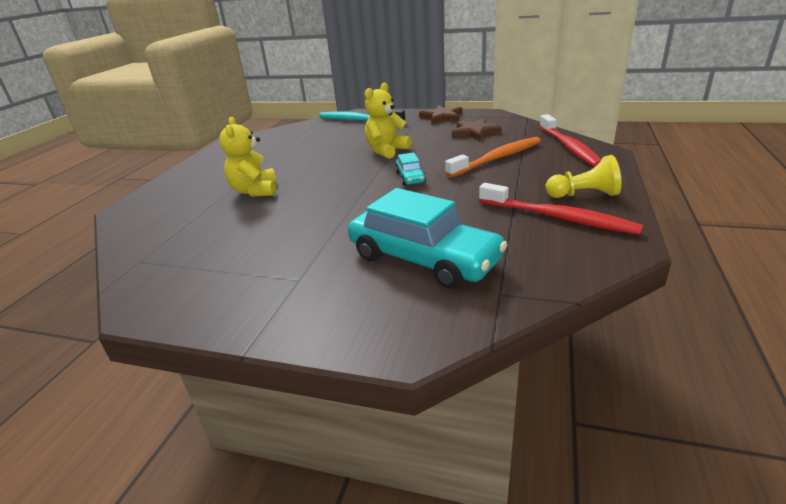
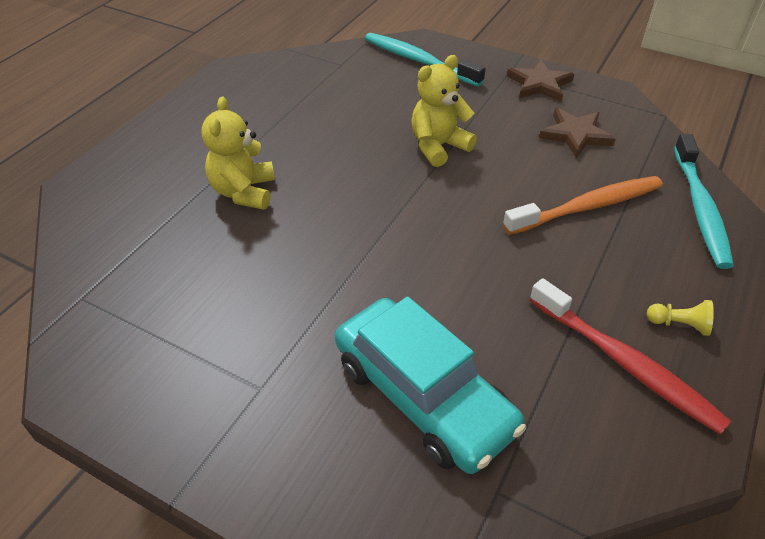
camera: 10 degrees right, 15 degrees up
turquoise car [395,152,426,186] -> none
red toothbrush [539,114,601,167] -> turquoise toothbrush [674,134,734,269]
yellow pawn [546,155,622,198] -> yellow pawn [647,300,714,336], size x0.62

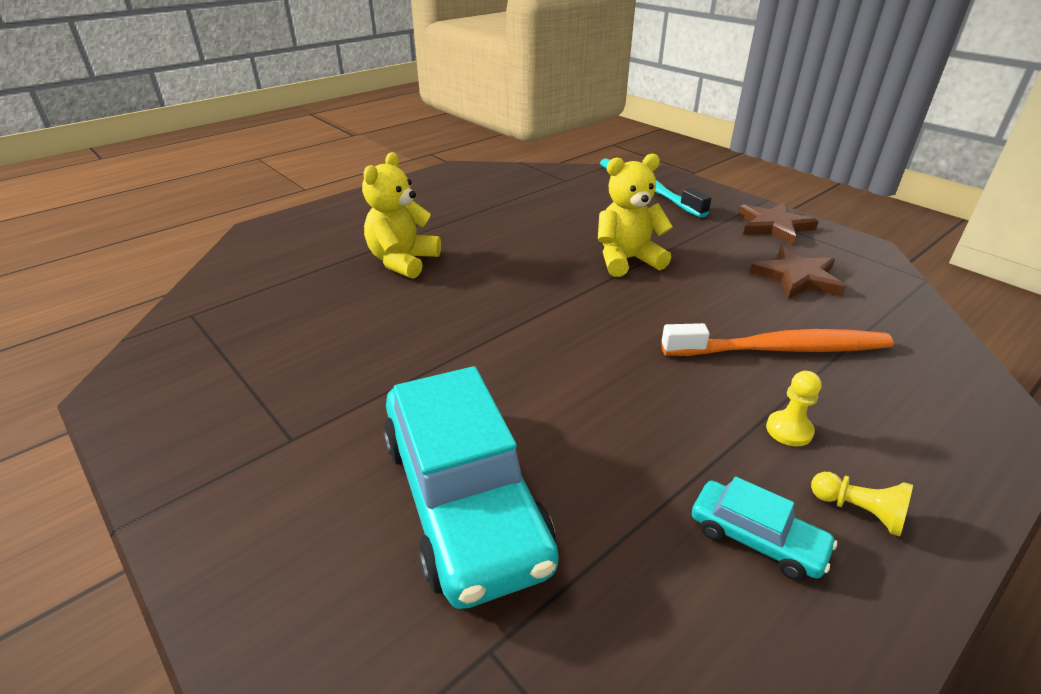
camera: 20 degrees right, 10 degrees down
red toothbrush [530,278,731,435] -> turquoise car [692,476,837,580]
turquoise toothbrush [674,134,734,269] -> none
none -> yellow pawn [766,371,821,447]

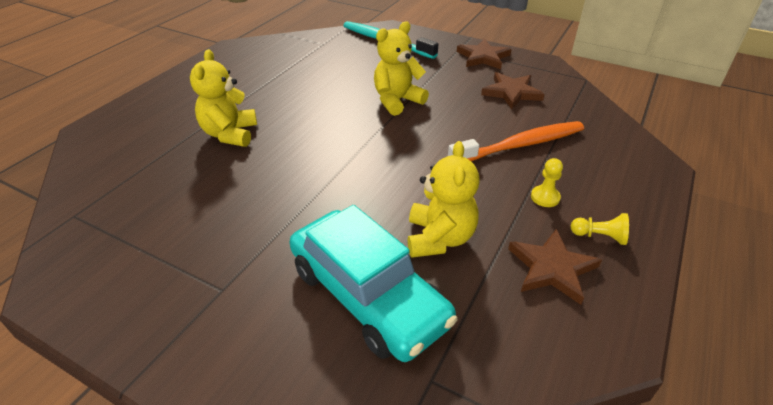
camera: 20 degrees left, 5 degrees up
turquoise car [692,476,837,580] -> brown star [508,229,602,305]
none -> yellow teddy bear [408,141,480,258]

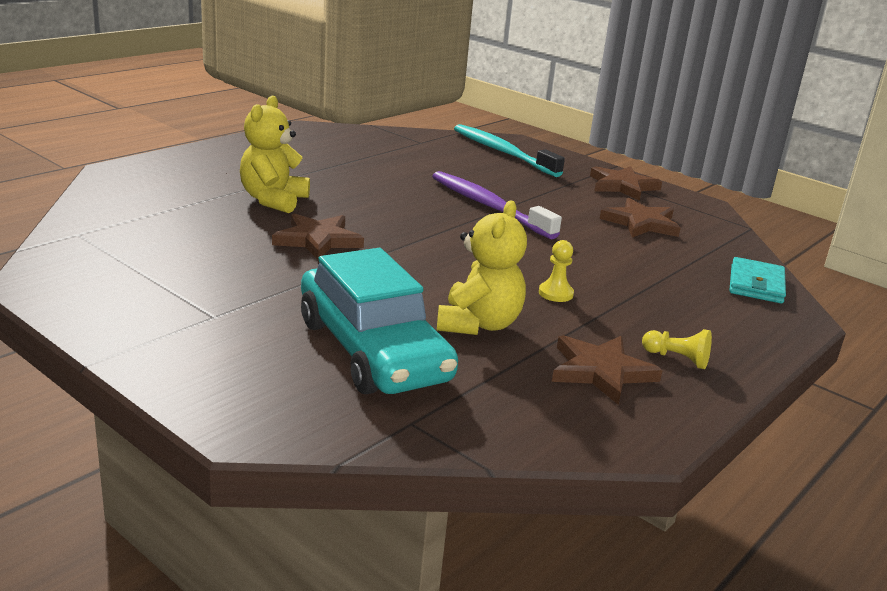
camera: 10 degrees right, 15 degrees down
yellow teddy bear [374,22,429,116] -> purple toothbrush [432,171,562,239]
orange toothbrush [448,121,584,161] -> none
yellow pawn [531,158,563,207] -> yellow pawn moved to [539,240,574,302]
none -> brown star [272,213,364,260]
none -> turquoise wallet [729,257,786,304]

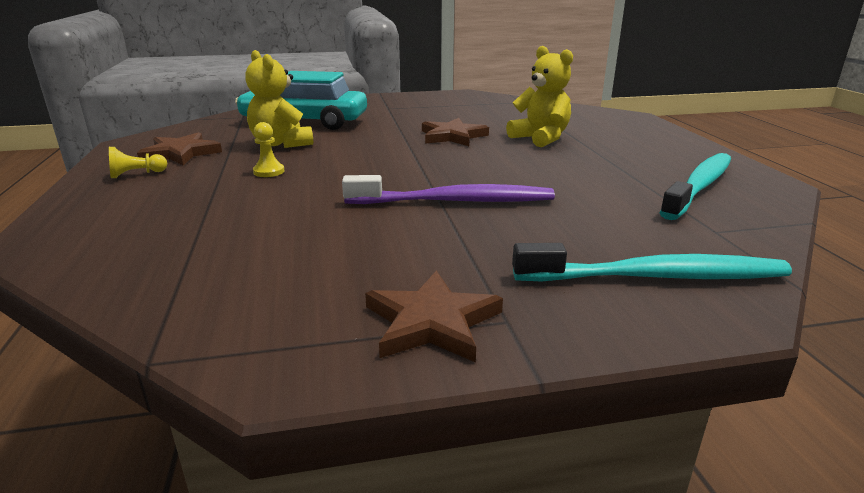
camera: 130 degrees right, 0 degrees up
brown star [600,198,681,238] -> none
turquoise wallet [729,257,786,304] -> none
none -> turquoise toothbrush [659,153,731,220]

